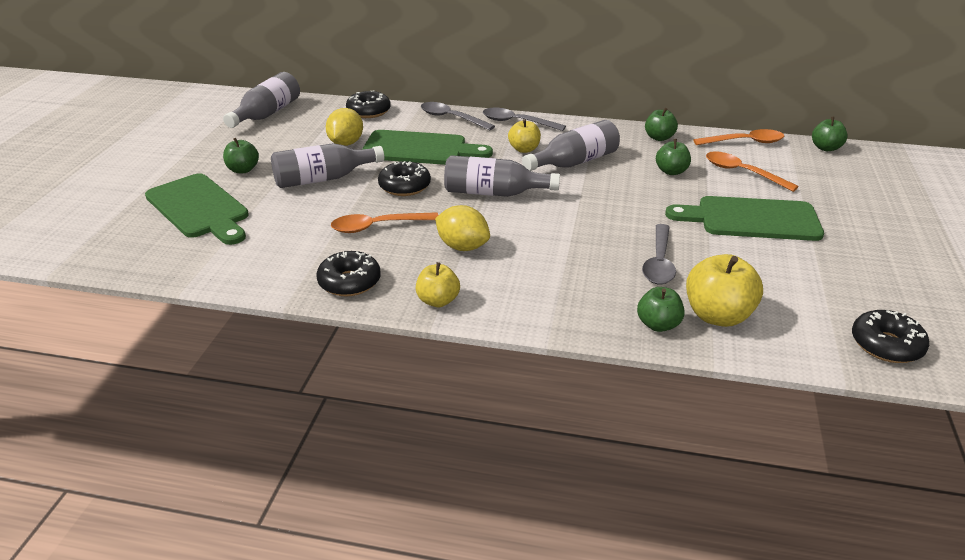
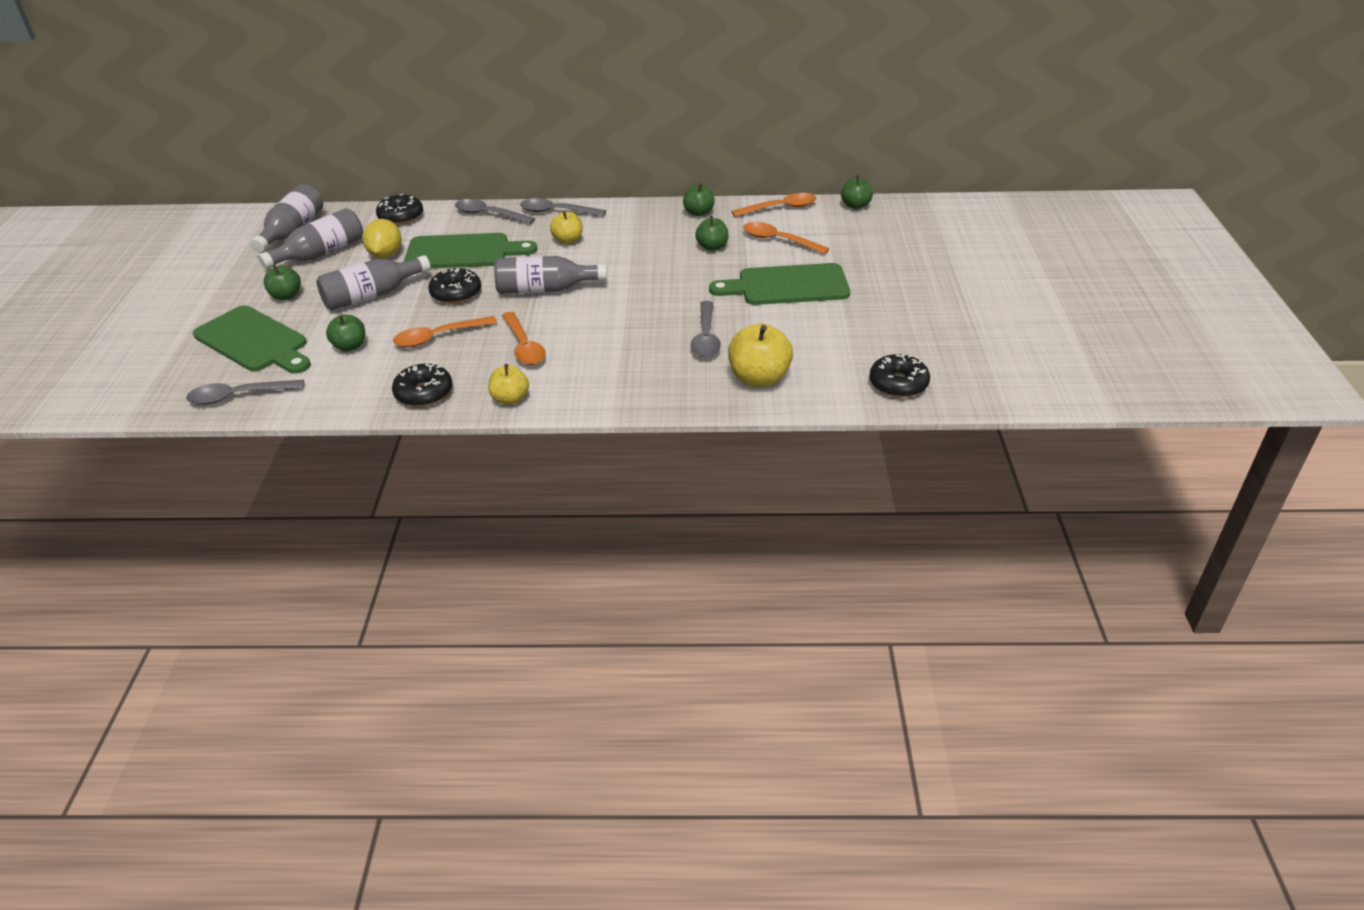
camera: 10 degrees left, 5 degrees up
yellow lemon [435,205,490,251] -> orange spoon [502,312,546,365]
grey bottle [522,120,620,171] -> grey bottle moved to [258,208,363,269]
green apple [637,287,685,332] -> green apple moved to [326,315,365,351]
none -> grey spoon [186,380,304,405]

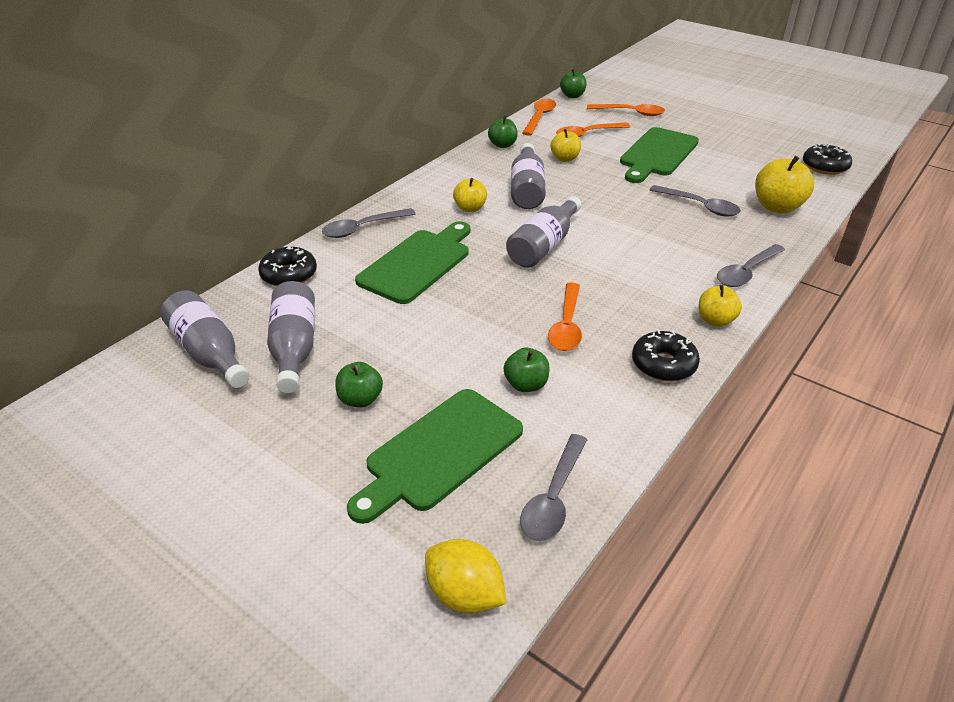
camera: 55 degrees left, 0 degrees up
green cutting board [193,305,311,373] -> green cutting board turned 150 degrees clockwise [347,389,523,524]
grey bottle [317,255,431,310] -> grey bottle moved to [511,143,546,209]
yellow lemon [363,219,402,258] -> yellow lemon moved to [425,539,506,614]
black donut [428,268,481,304] -> none
orange spoon [502,312,546,365] -> orange spoon moved to [587,104,665,116]
grey spoon [520,198,606,216] -> grey spoon moved to [717,244,785,287]
green apple [695,216,729,251] -> yellow apple [550,129,581,162]

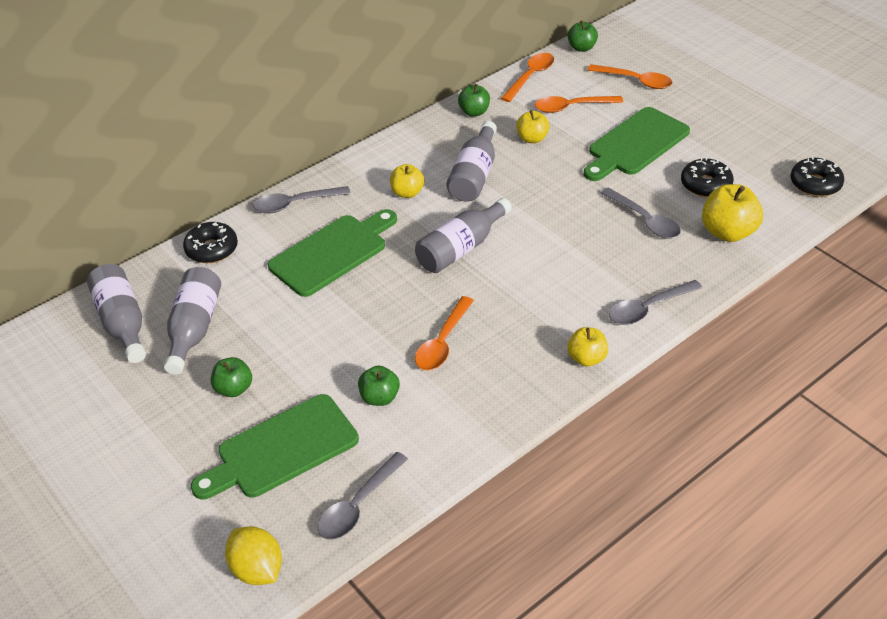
camera: 15 degrees right, 5 degrees up
black donut [632,330,700,382] -> black donut moved to [681,157,734,197]

